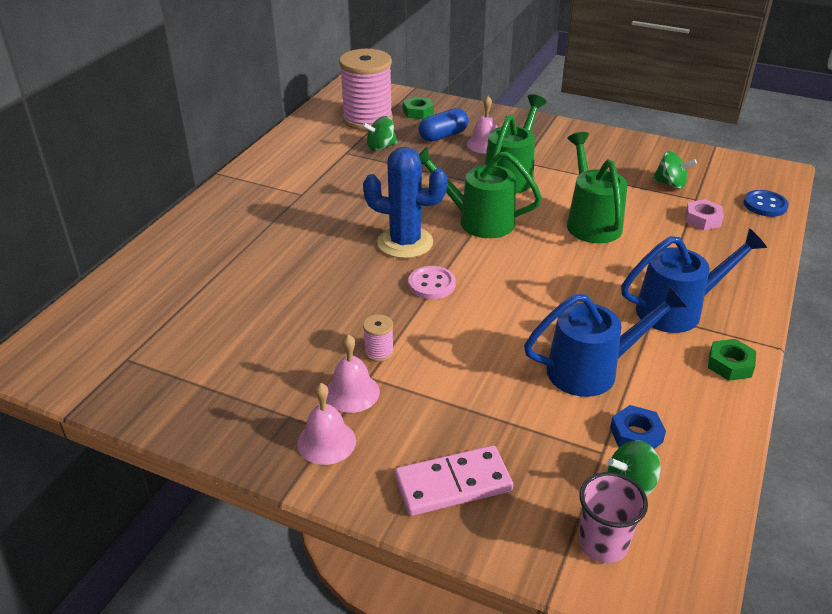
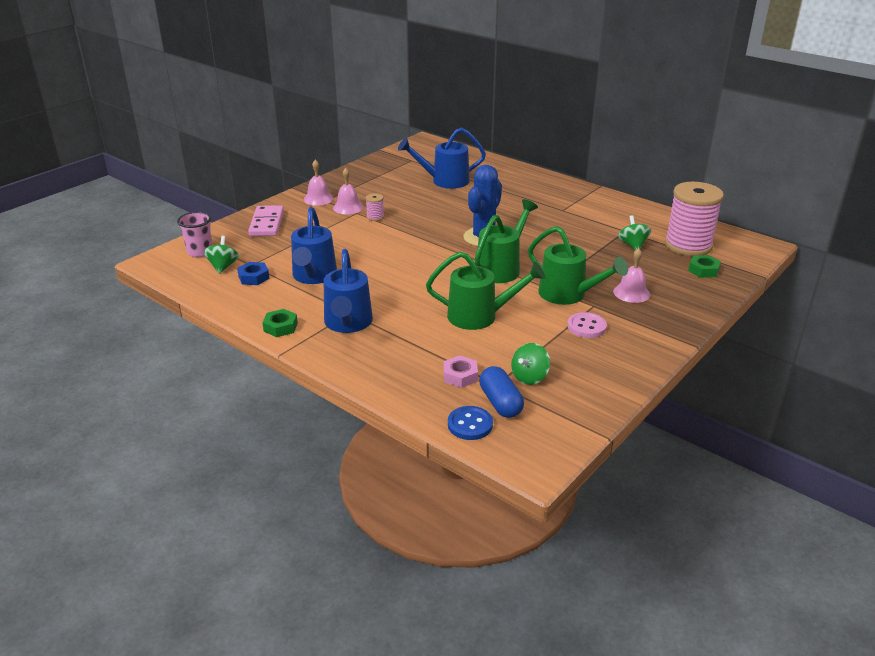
camera: 105 degrees right, 5 degrees down
pink button [408,266,456,299] -> pink button moved to [567,312,607,338]
blue capsule [419,108,469,142] -> blue capsule moved to [479,366,524,418]
none -> blue watering can [398,127,486,189]

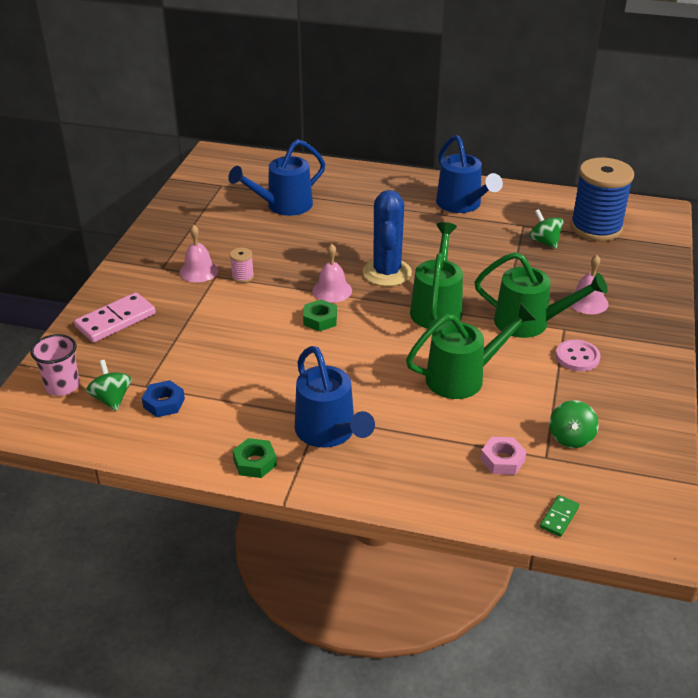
camera: 25 degrees left, 5 degrees up
pink domino [248,205,284,236] -> pink domino turned 75 degrees clockwise [74,292,156,343]
blue watering can [291,207,337,284] -> blue watering can moved to [436,135,503,213]
pink bell [304,160,334,206] -> pink bell moved to [312,244,352,303]
blue button [448,406,493,440] -> green domino [540,495,579,537]
blue capsule [479,366,524,418] -> none
pink spool [665,182,724,256] -> blue spool [571,158,634,241]
green nut [688,255,721,278] -> green nut moved to [303,299,337,331]

